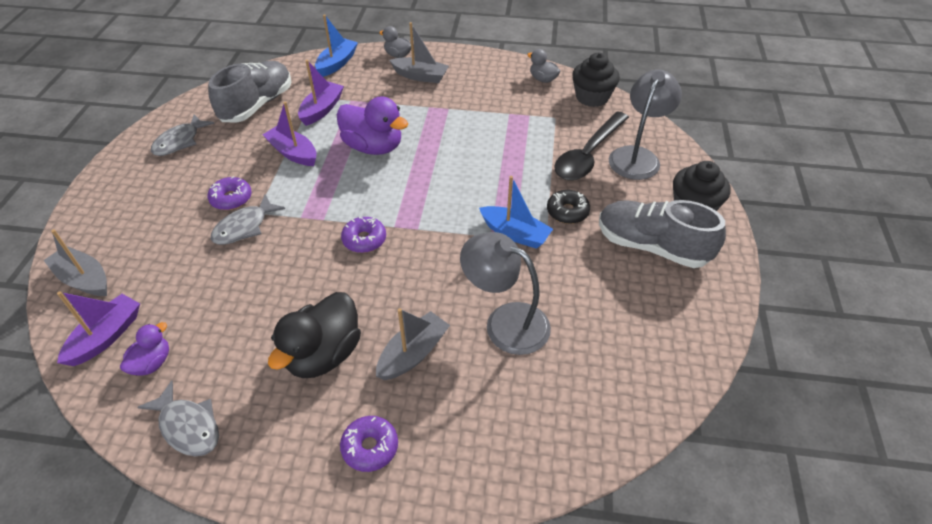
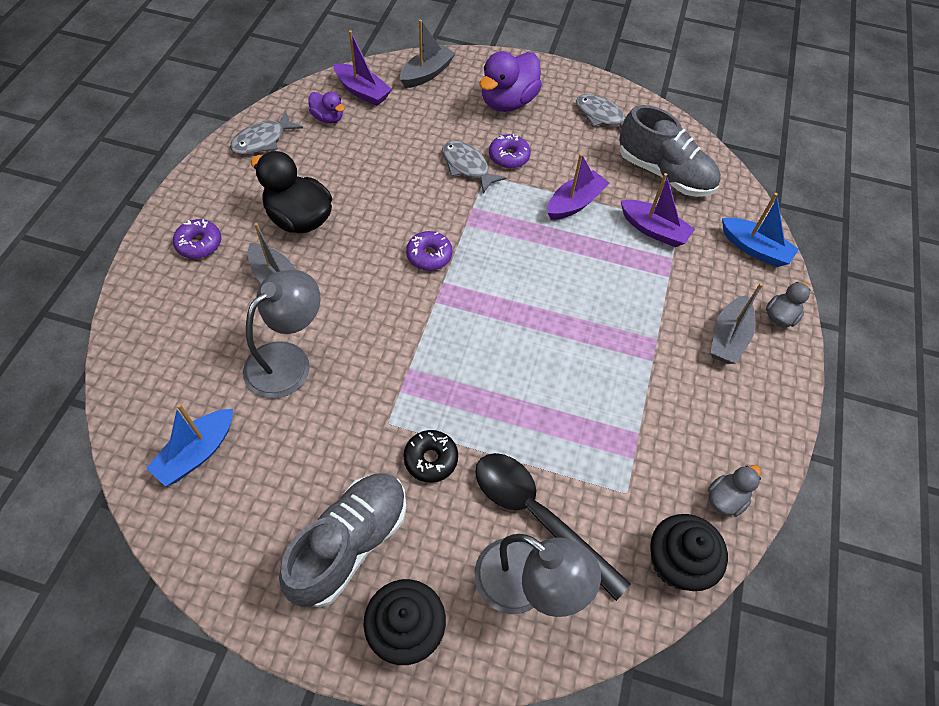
camera: 95 degrees right, 10 degrees up
purple duck [337,96,408,155] -> purple duck moved to [479,51,542,112]
blue boat [479,176,553,249] -> blue boat moved to [146,404,233,486]

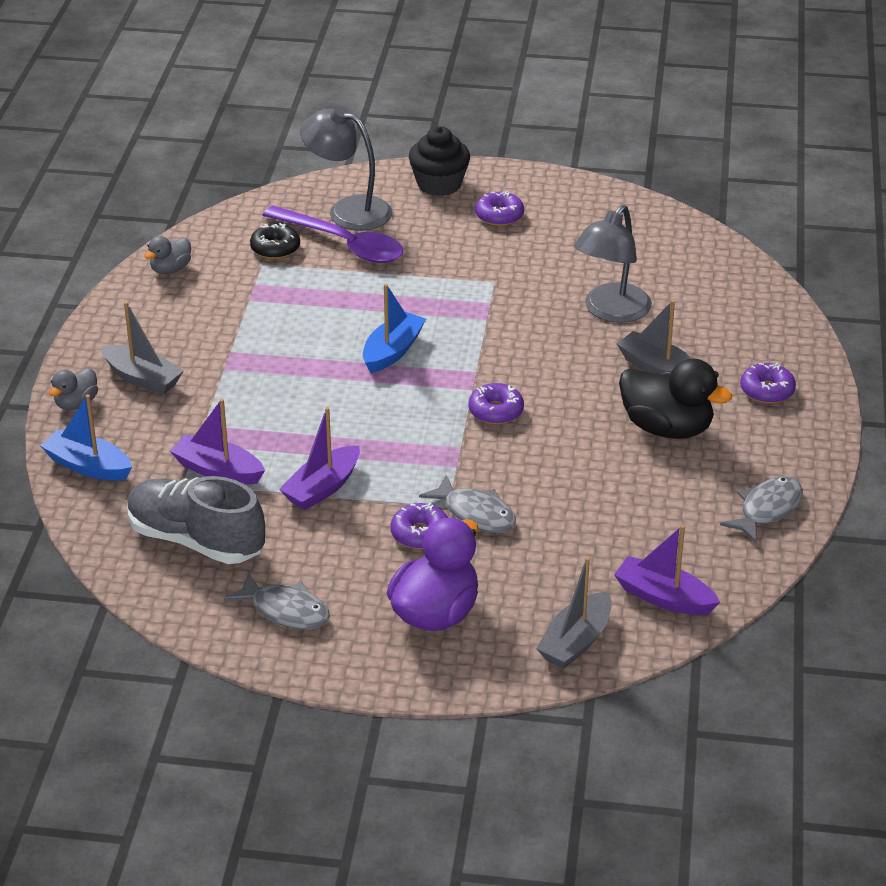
camera: 175 degrees right, 20 degrees down
blue boat [146,404,233,486] -> blue boat moved to [363,284,426,373]
grey shoe [279,473,406,607] -> purple donut [475,191,524,226]
purple duck [308,92,345,123] -> none
black donut [403,430,458,483] -> black donut moved to [250,222,300,259]
black spoon [475,453,631,601] -> purple spoon [263,206,403,263]
black cupcake [650,514,728,591] -> none
grey boat [711,283,763,364] -> grey boat turned 105 degrees clockwise [101,301,184,394]

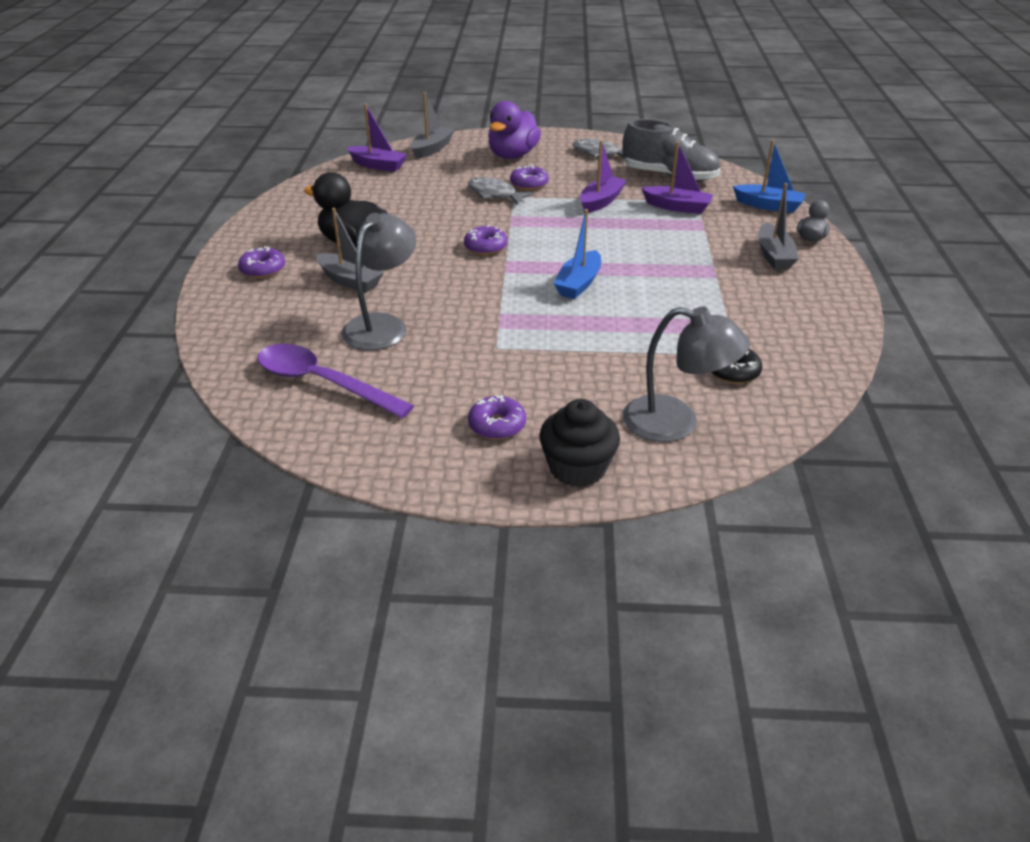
camera: 175 degrees right, 0 degrees up
grey boat [101,301,184,394] -> grey boat turned 120 degrees counterclockwise [758,183,799,270]
grey duck [144,236,191,274] -> none
purple spoon [263,206,403,263] -> purple spoon moved to [257,344,414,418]
grey fish [720,477,803,543] -> none

